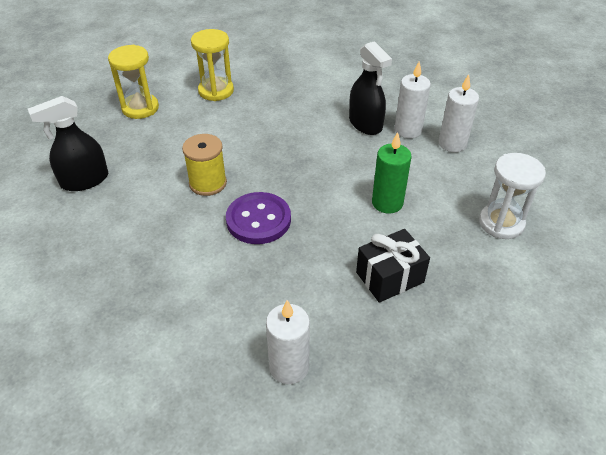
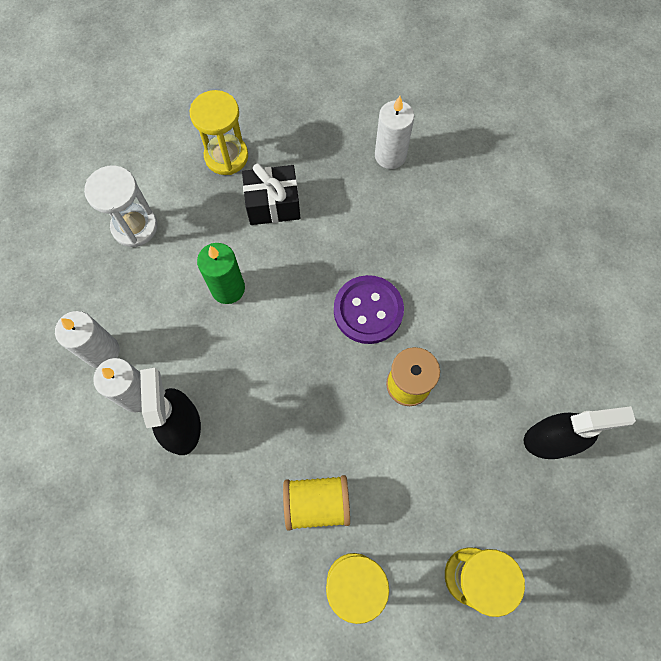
camera: 160 degrees left, 25 degrees up
none -> yellow hourglass [190,90,248,175]
none -> yellow spool [283,475,350,531]

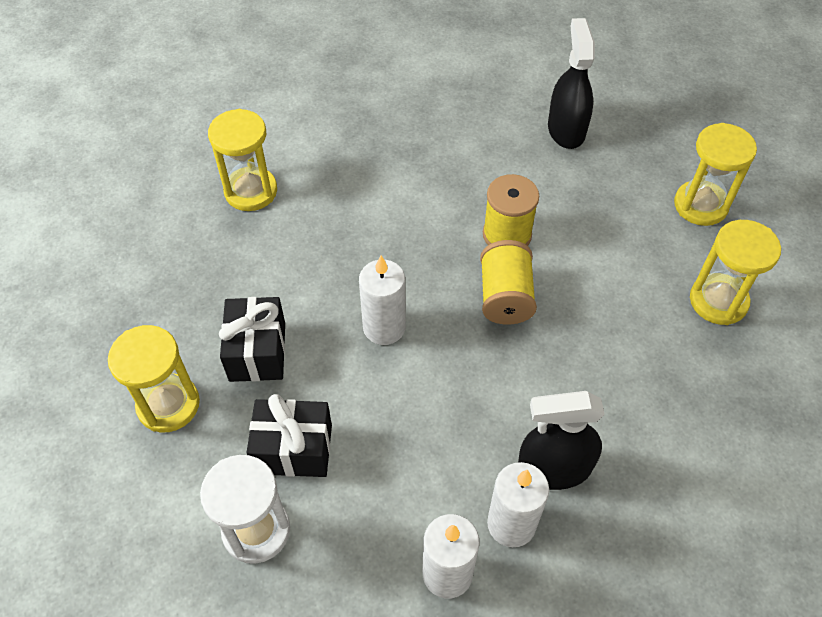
camera: 85 degrees left, 15 degrees down
green candle [197,243,245,304] -> none
yellow spool [283,475,350,531] -> yellow spool moved to [480,240,537,325]
purple button [334,275,404,344] -> none
white candle [375,96,414,169] -> white candle moved to [359,256,406,345]
none -> yellow hourglass [208,109,277,211]
none -> black gift [246,394,332,477]

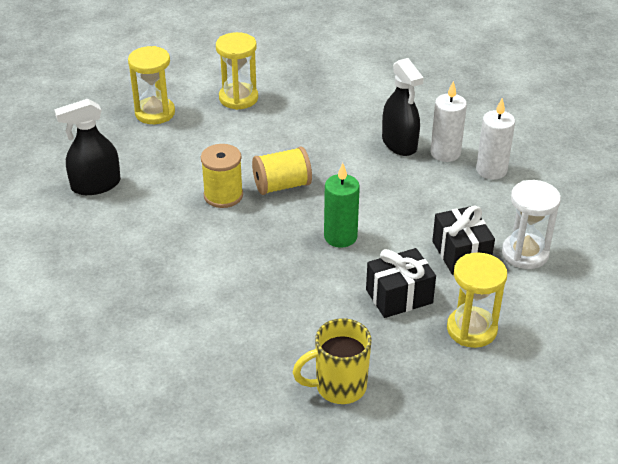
camera: 110 degrees left, 15 degrees down
yellow hourglass [208,109,277,211] -> none
white candle [359,256,406,345] -> green candle [324,163,360,248]
none -> yellow mug [293,318,371,404]

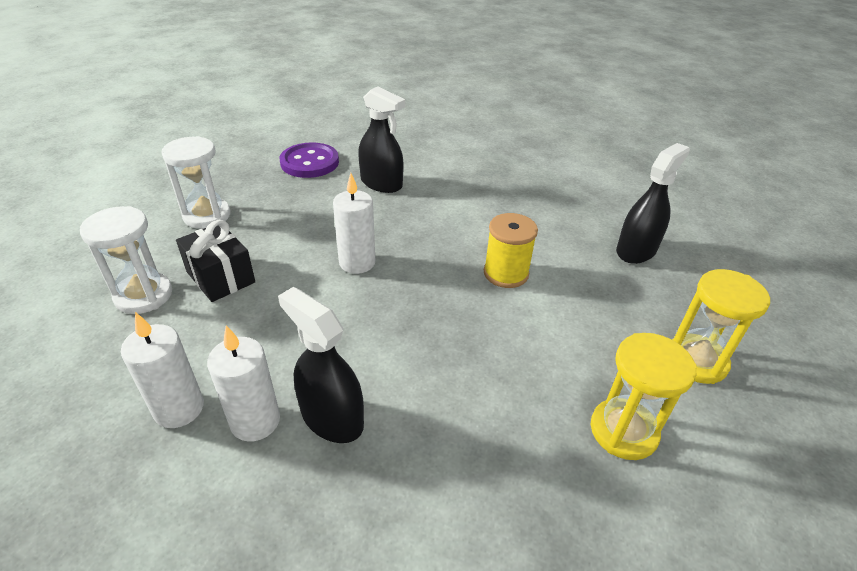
camera: 155 degrees right, 0 degrees up
yellow spool [252,146,312,195] -> none
yellow mug [293,318,371,404] -> purple button [280,142,339,178]
green candle [324,163,360,248] -> white candle [333,173,375,274]
black gift [366,248,436,318] -> none
yellow hourglass [447,252,507,348] -> white hourglass [161,136,230,229]
none -> black spray bottle [358,86,405,193]

